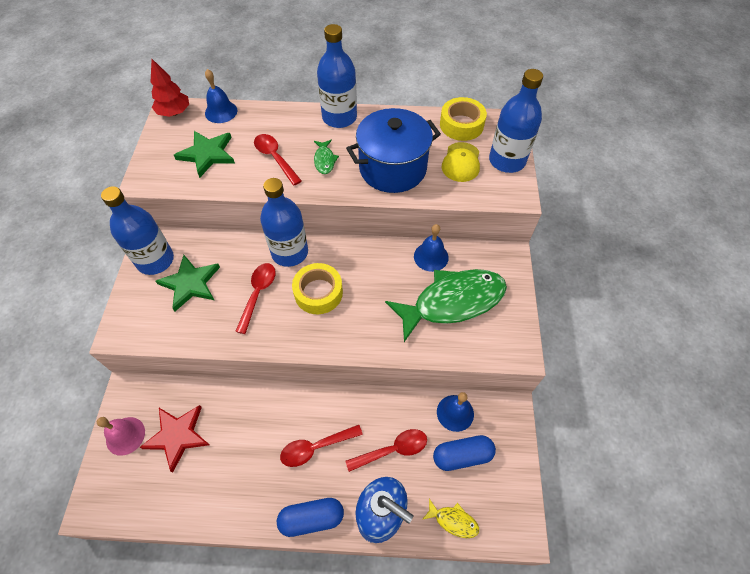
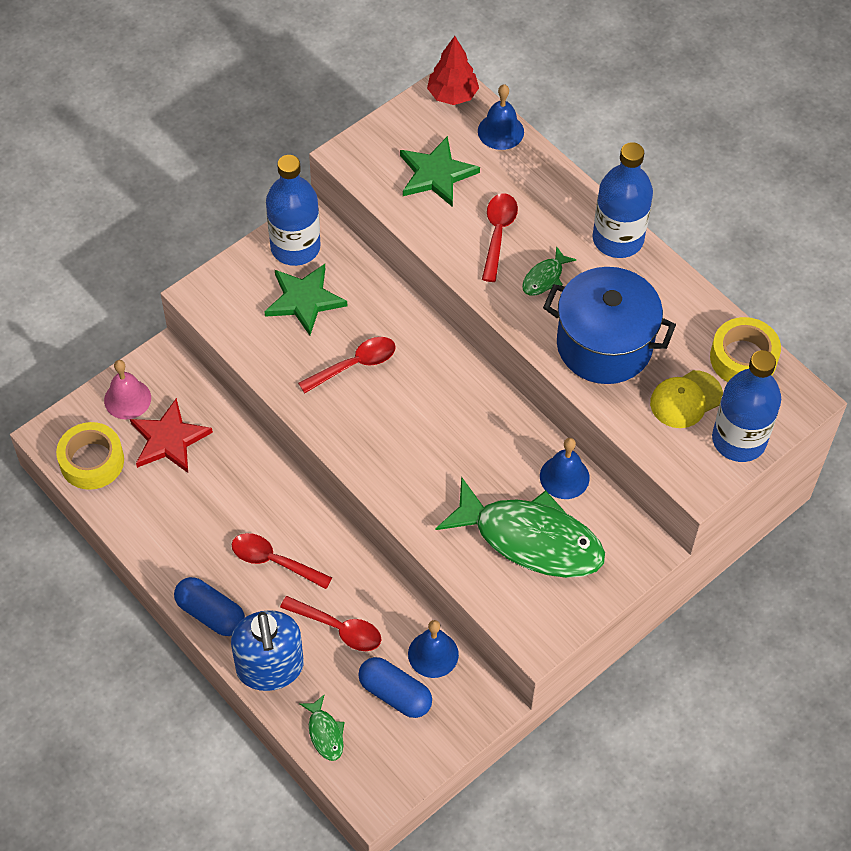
camera: 45 degrees right, 0 degrees up
blue bottle [260,178,308,267] -> none
yellow tape [292,263,343,314] -> yellow tape moved to [56,422,124,490]
yellow fish [422,498,479,538] -> green fish [299,695,345,761]

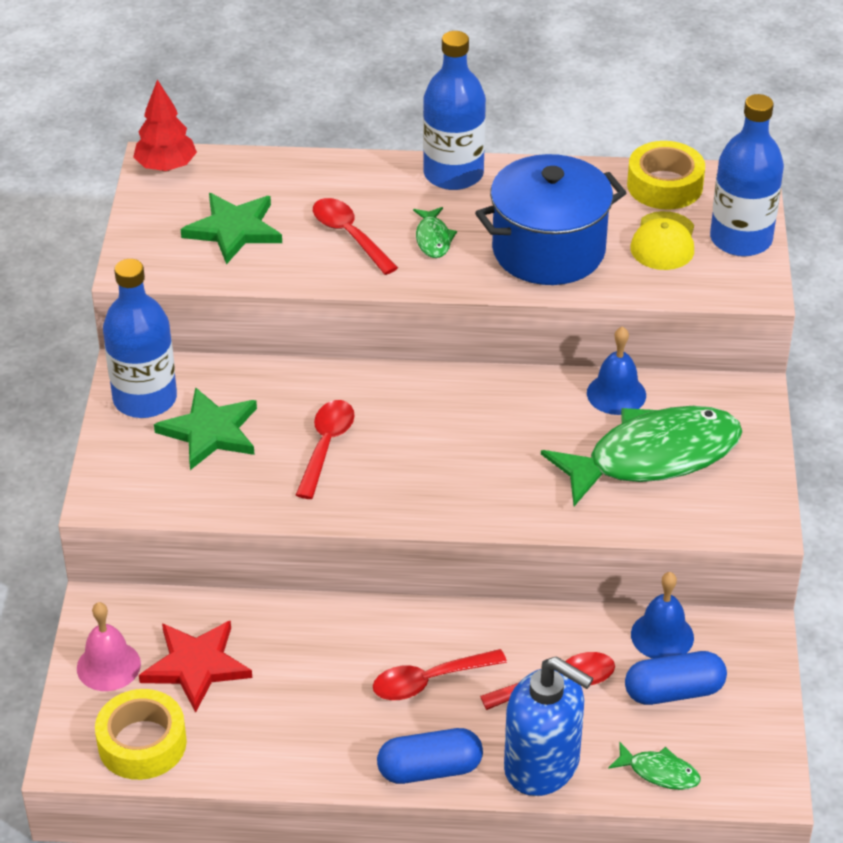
camera: 45 degrees left, 15 degrees down
blue bell [478,84,524,150] -> none

